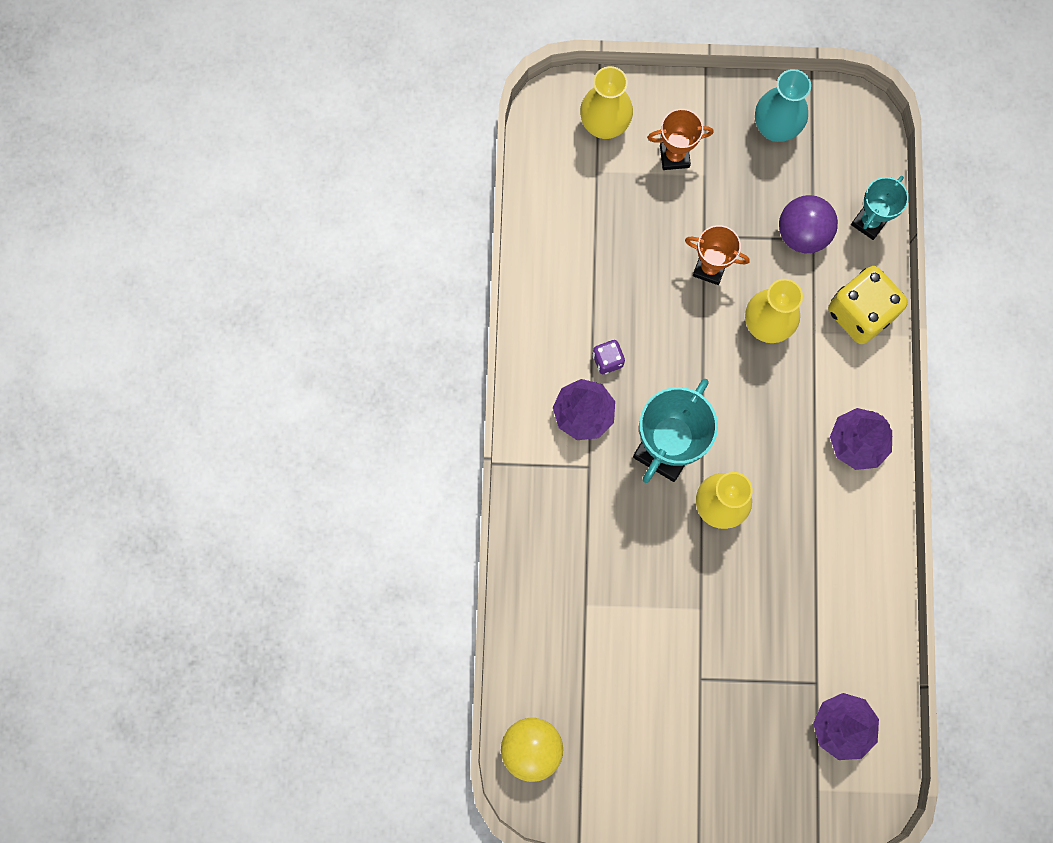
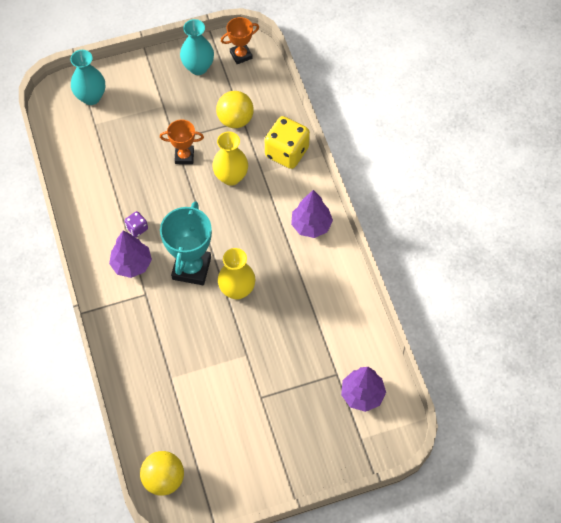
camera: 20 degrees left, 15 degrees down
yellow vase [580,66,633,139] -> turquoise vase [70,50,105,105]
orange trophy [647,109,714,170] -> orange trophy moved to [221,17,259,64]
purple ball [779,195,838,253] -> yellow ball [216,91,254,128]
turquoise trophy [851,176,909,240] -> none

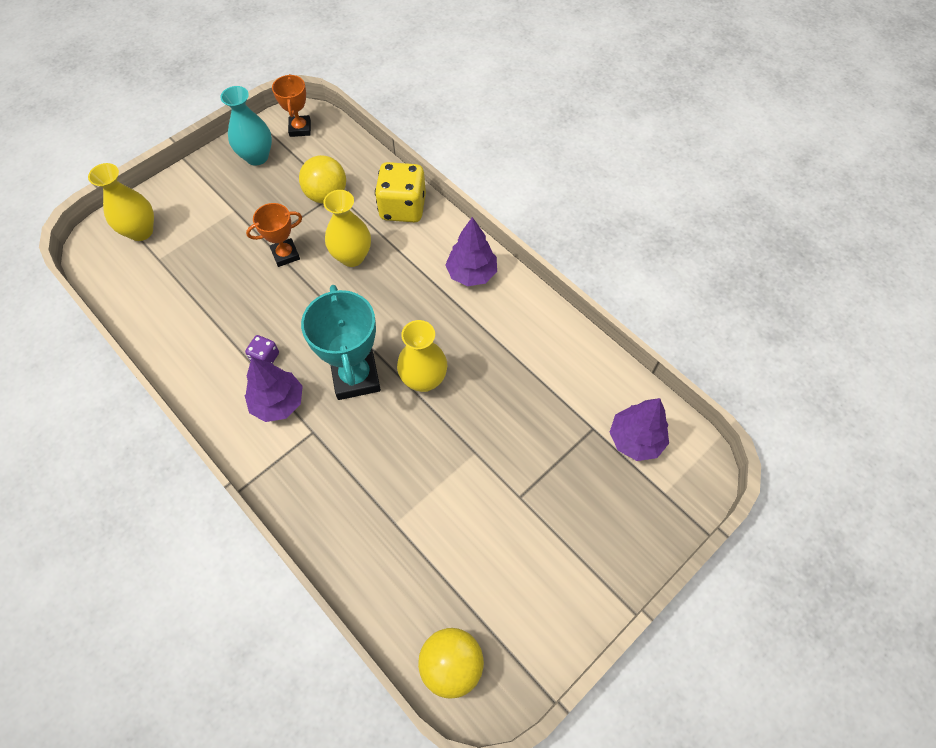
camera: 25 degrees left, 0 degrees up
turquoise vase [70,50,105,105] -> yellow vase [88,163,154,241]
orange trophy [221,17,259,64] -> orange trophy turned 45 degrees counterclockwise [272,74,311,137]

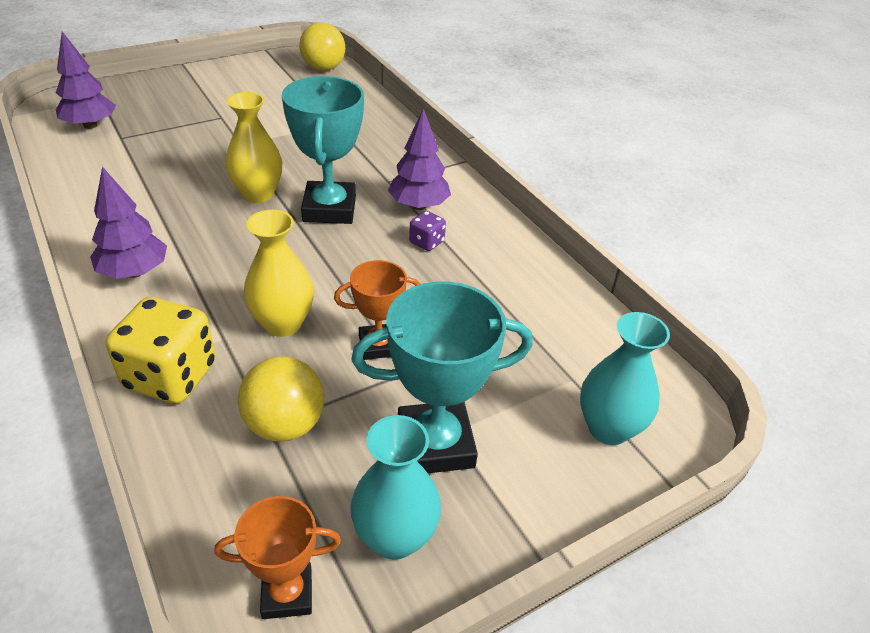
camera: 170 degrees left, 20 degrees down
yellow vase [88,163,154,241] -> turquoise vase [580,312,670,445]
orange trophy [272,74,311,137] -> orange trophy turned 75 degrees clockwise [214,496,341,619]
none -> turquoise trophy [351,281,533,473]

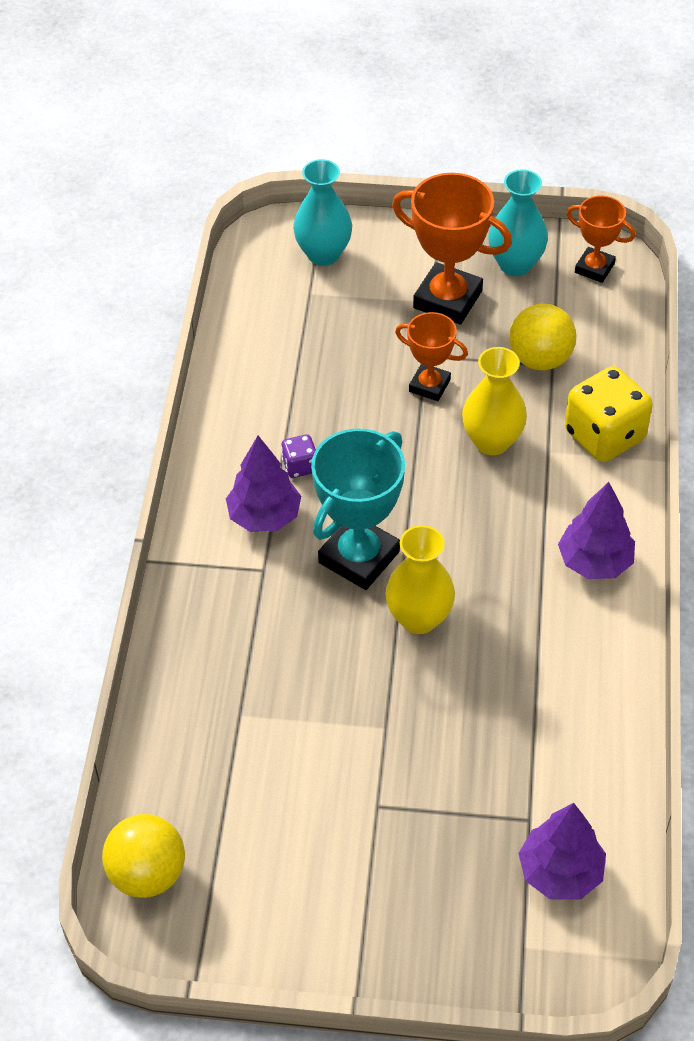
camera: 140 degrees left, 10 degrees up
turquoise trophy [351,281,533,473] -> orange trophy [392,173,512,325]

